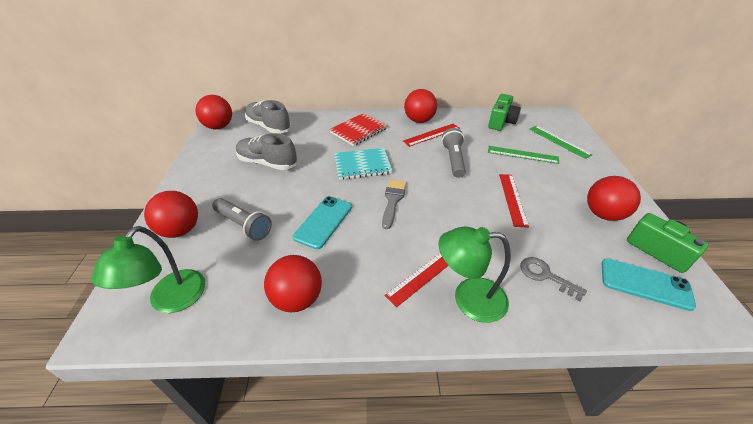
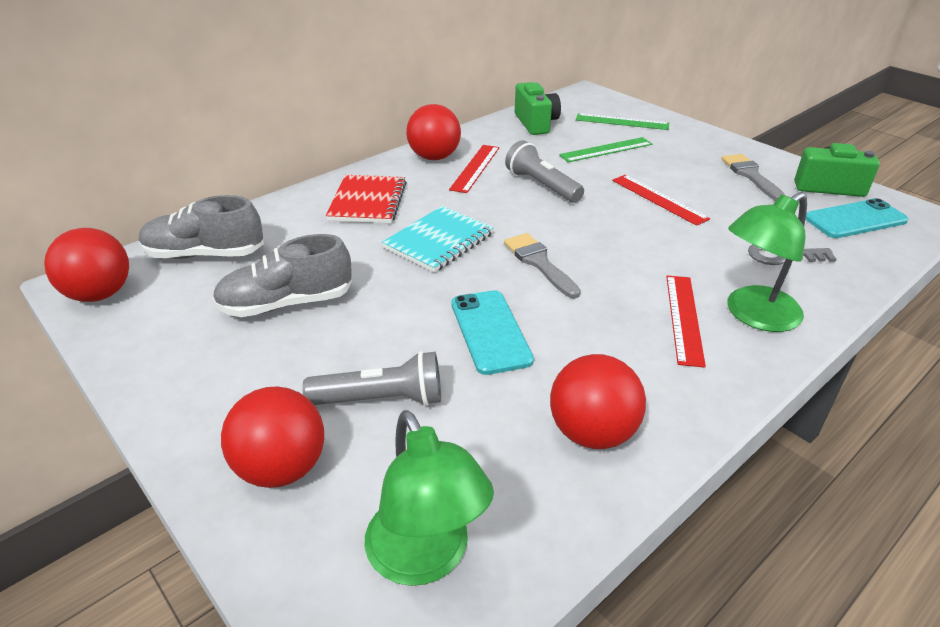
camera: 40 degrees left, 5 degrees down
red ball [587,176,641,221] -> grey brush [721,154,785,201]

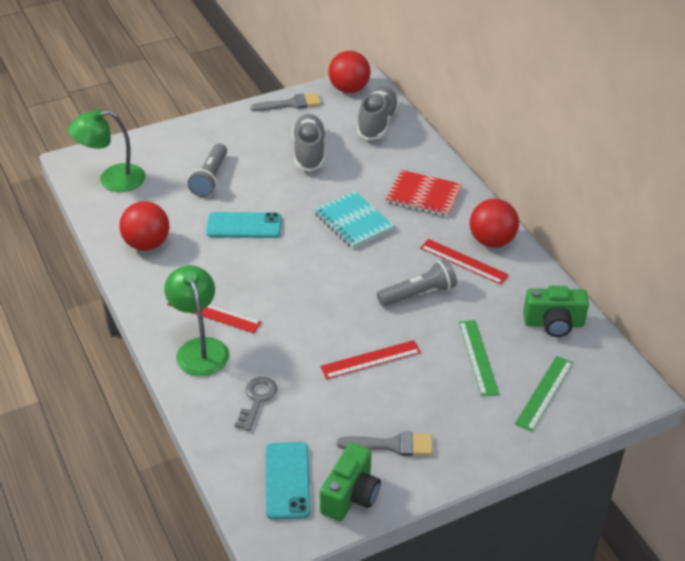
camera: 105 degrees right, 5 degrees up
red ball [221,386,324,488] -> none
grey brush [504,233,581,298] -> grey brush moved to [250,93,321,111]

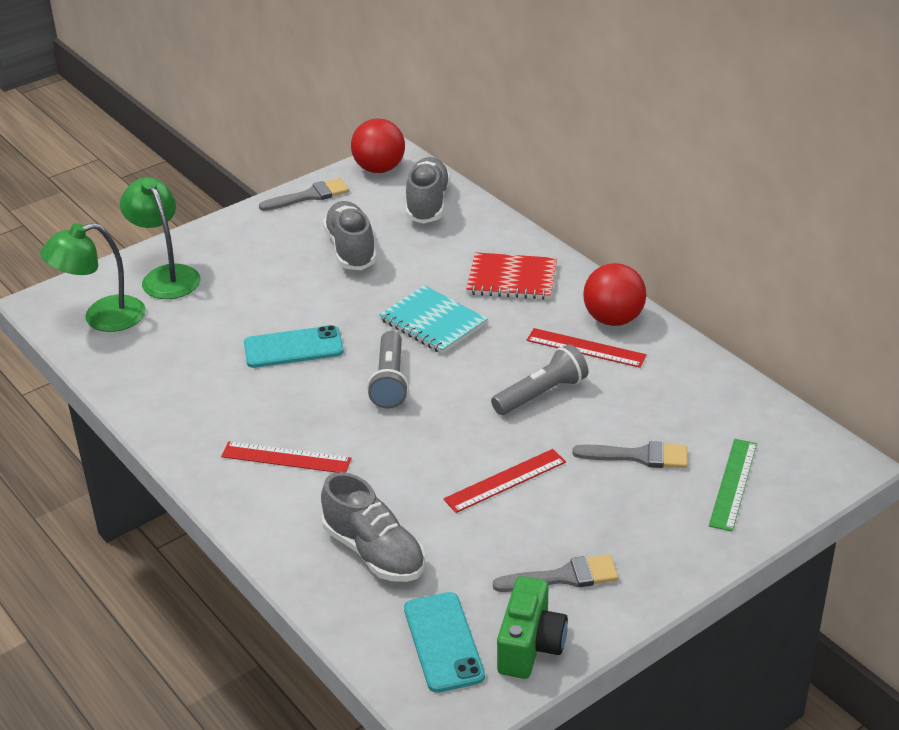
camera: 10 degrees left, 5 degrees down
red ball [119,201,169,251] -> none
green lamp [164,265,229,376] -> green lamp moved to [120,177,200,299]
grey flashlight [188,143,227,197] -> grey flashlight moved to [367,331,409,409]
grey key [235,377,278,431] -> grey shoe [321,472,425,582]
green ruler [459,320,499,397] -> grey brush [572,441,688,468]
green camera [523,286,589,337] -> none

